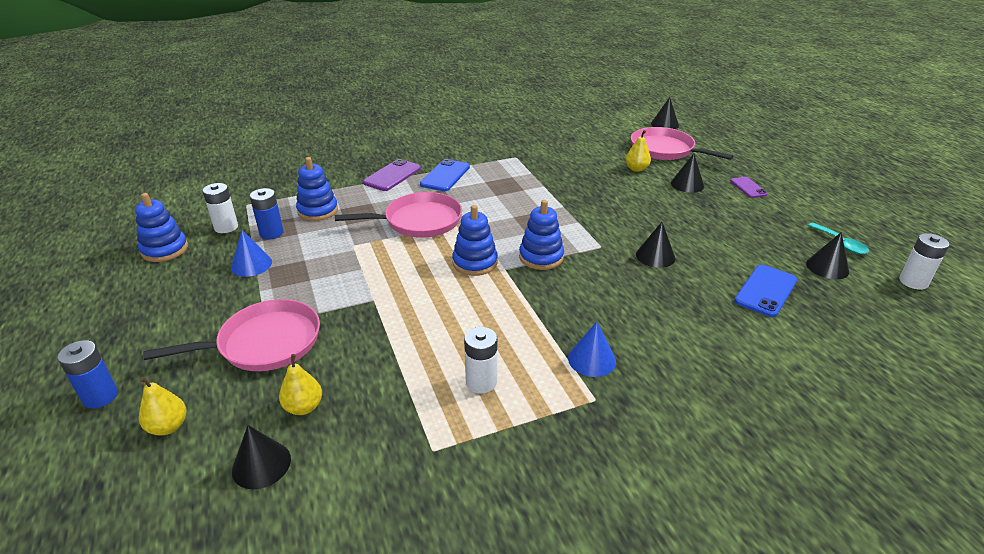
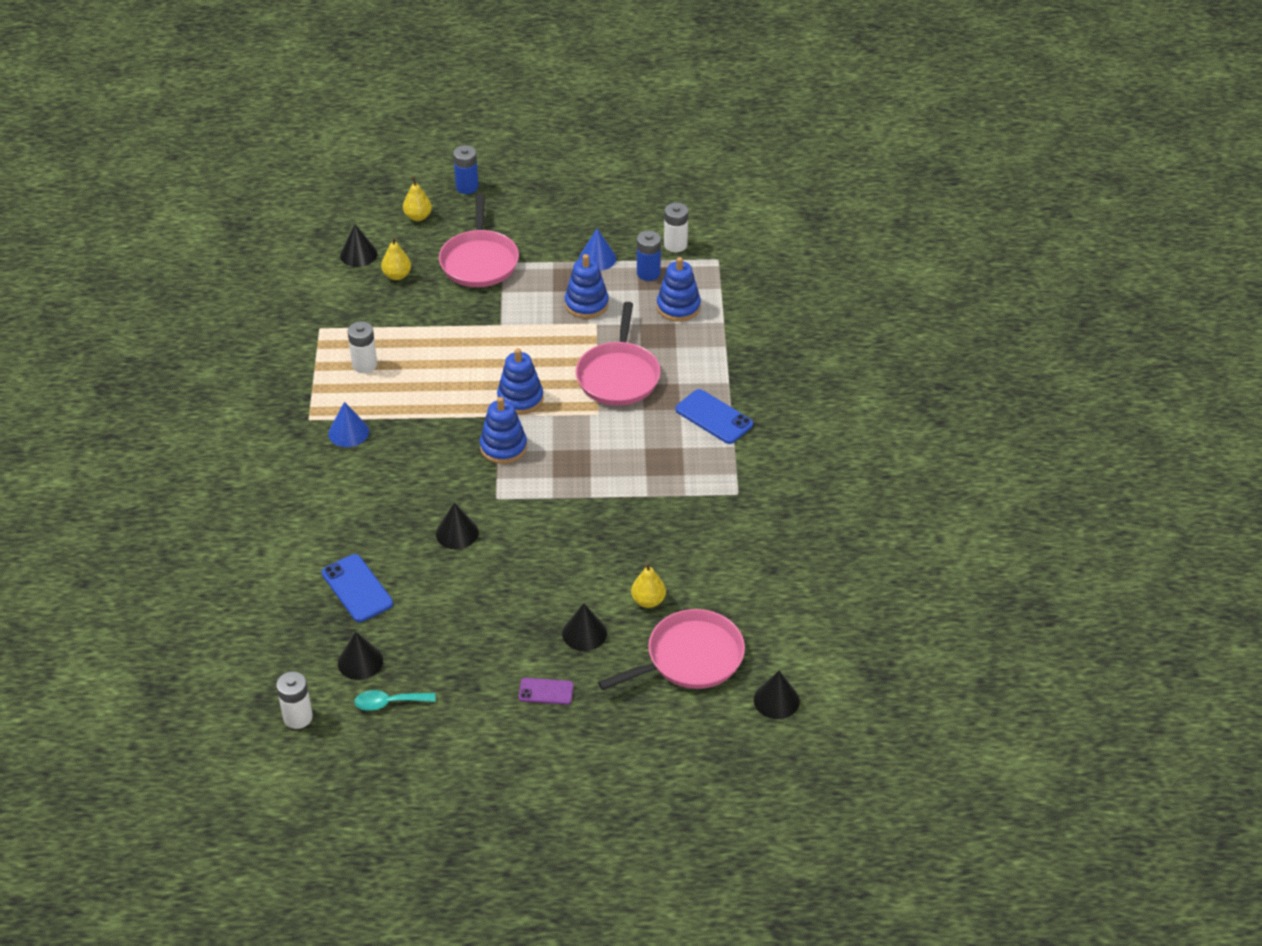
camera: 110 degrees right, 10 degrees up
blue stacking toy [135,193,188,262] -> blue stacking toy moved to [565,254,609,319]
purple phone [363,159,421,191] -> none

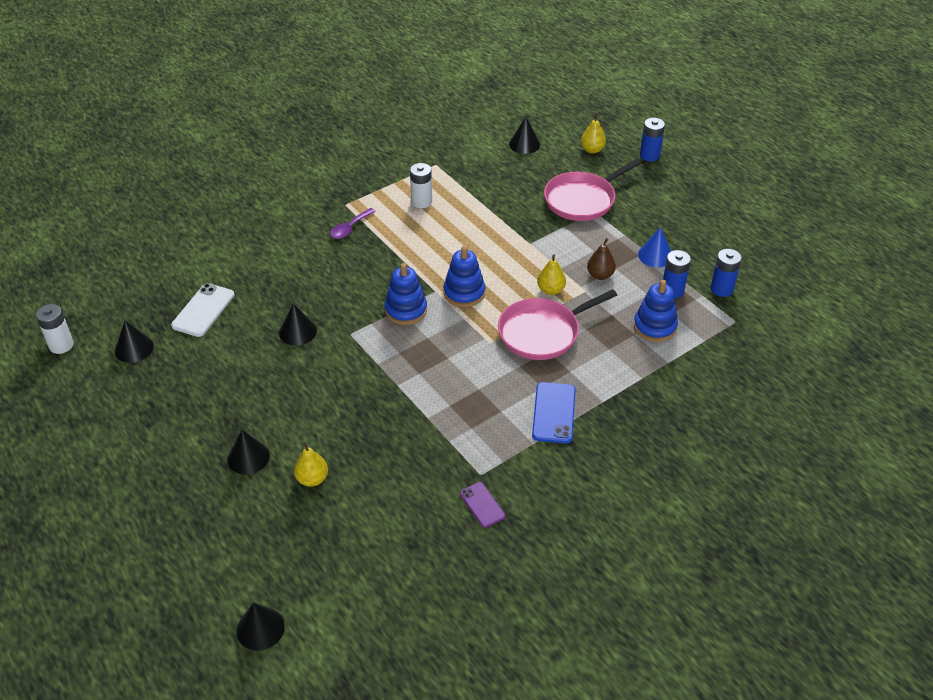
camera: 55 degrees right, 0 degrees up
blue phone [322,554,393,622] -> white phone [171,283,235,337]
blue cone [328,402,369,447] -> purple spoon [330,208,376,239]
turquoise spoon [354,690,436,711] -> none
yellow pear [381,237,411,280] -> yellow pear moved to [537,255,566,295]
purple phone [519,678,574,705] -> purple phone moved to [460,482,505,528]
blue stacking toy [565,254,609,319] -> brown pear [587,238,616,280]
pink pan [598,609,745,690] -> none
white battery [664,203,688,252] -> blue battery [710,249,742,297]

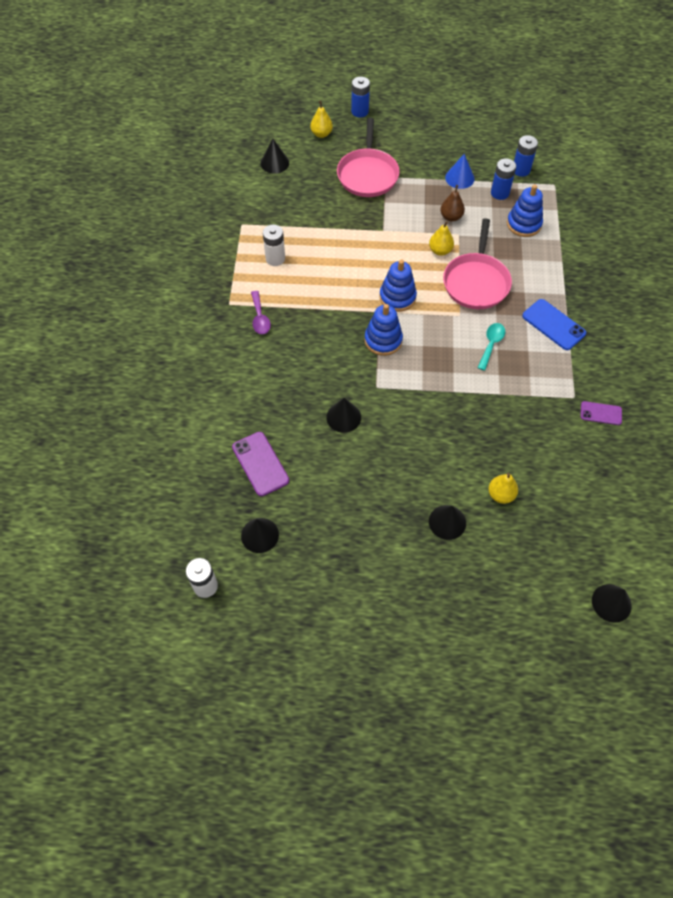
camera: 50 degrees left, 15 degrees up
white phone [171,283,235,337] -> purple phone [232,432,289,496]
none -> turquoise spoon [477,323,505,371]

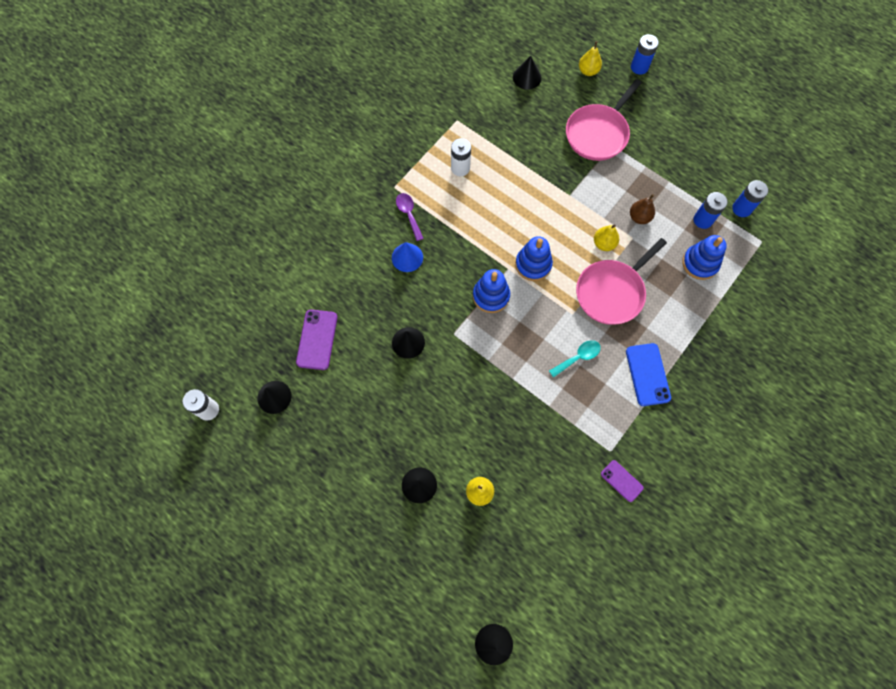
camera: 35 degrees right, 10 degrees up
purple spoon [251,291,271,334] -> purple spoon turned 135 degrees clockwise [396,193,424,241]
blue cone [445,154,475,189] -> blue cone moved to [392,242,423,272]

